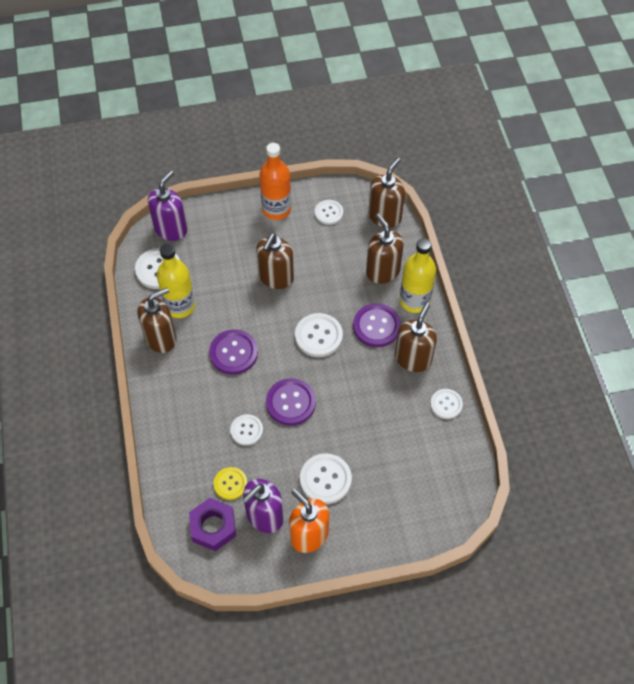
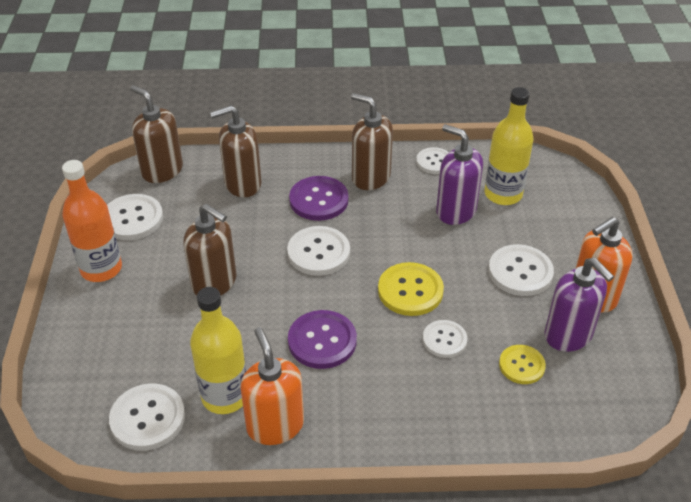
camera: 80 degrees left, 15 degrees down
brown soap dispenser [138,288,176,353] -> orange soap dispenser [240,327,304,445]
purple soap dispenser [148,170,187,241] -> purple soap dispenser moved to [436,124,483,225]
purple nut [189,498,236,551] -> none
purple button [266,378,316,426] -> yellow button [378,262,444,316]
white button [315,200,343,225] -> white button [107,194,163,240], size x1.55
yellow bottle [400,238,436,313] -> yellow bottle moved to [484,87,534,205]

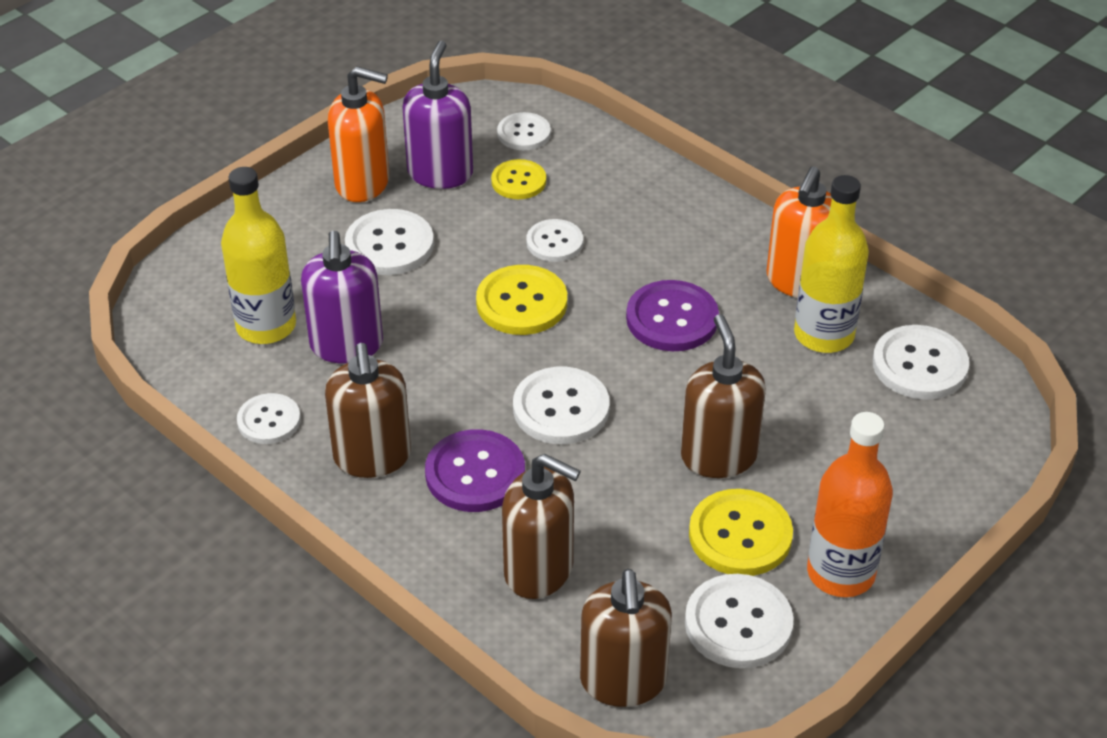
camera: 135 degrees left, 0 degrees up
none -> white button [497,112,551,150]
none -> yellow button [689,489,793,576]

